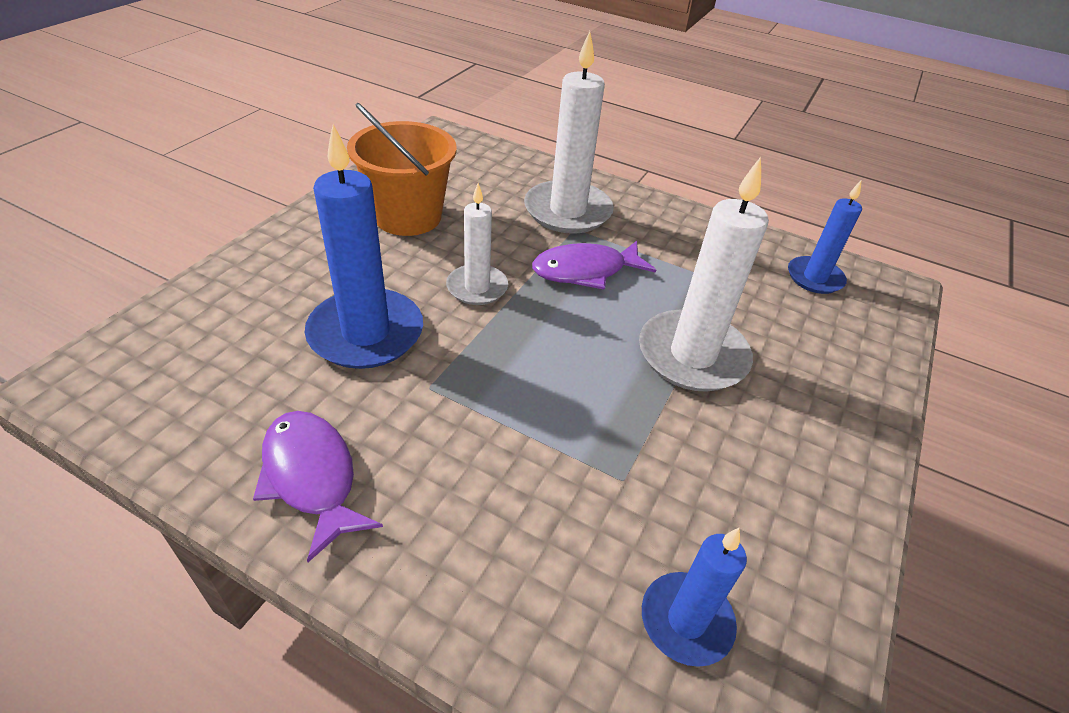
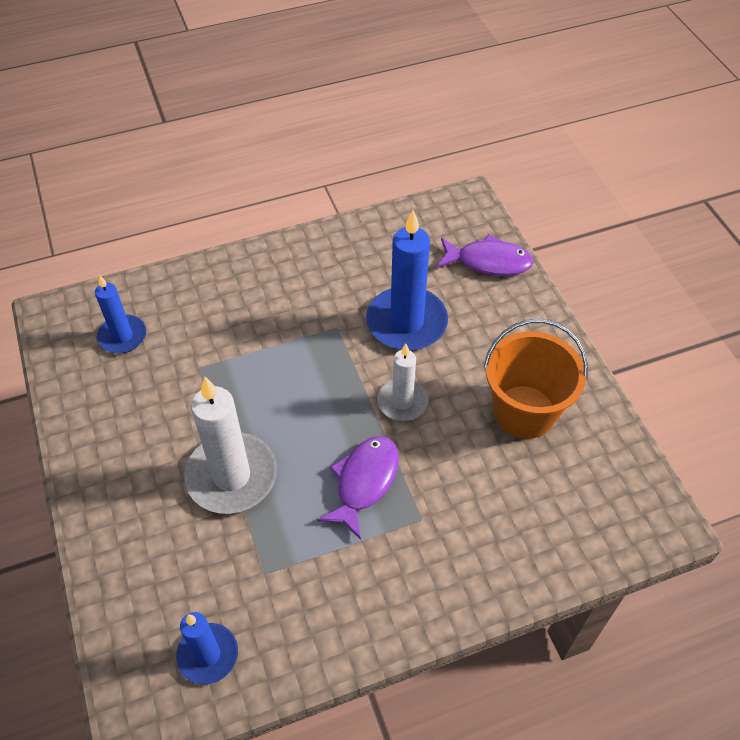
camera: 135 degrees right, 10 degrees up
purple fish [253,411,383,562] -> purple fish moved to [437,234,534,276]
white candle [524,31,614,234] -> none

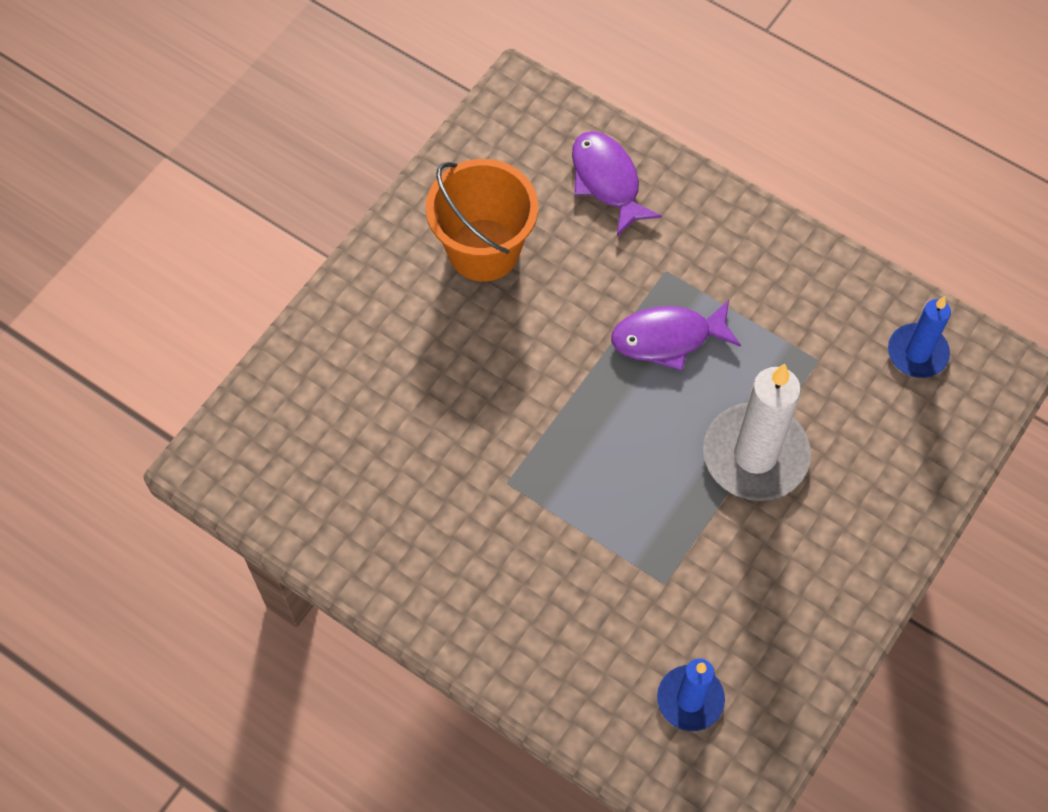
camera: 125 degrees left, 10 degrees up
blue candle [366,210,448,351] -> none
white candle [377,344,428,421] -> none
purple fish [437,234,534,276] -> purple fish moved to [572,131,662,236]

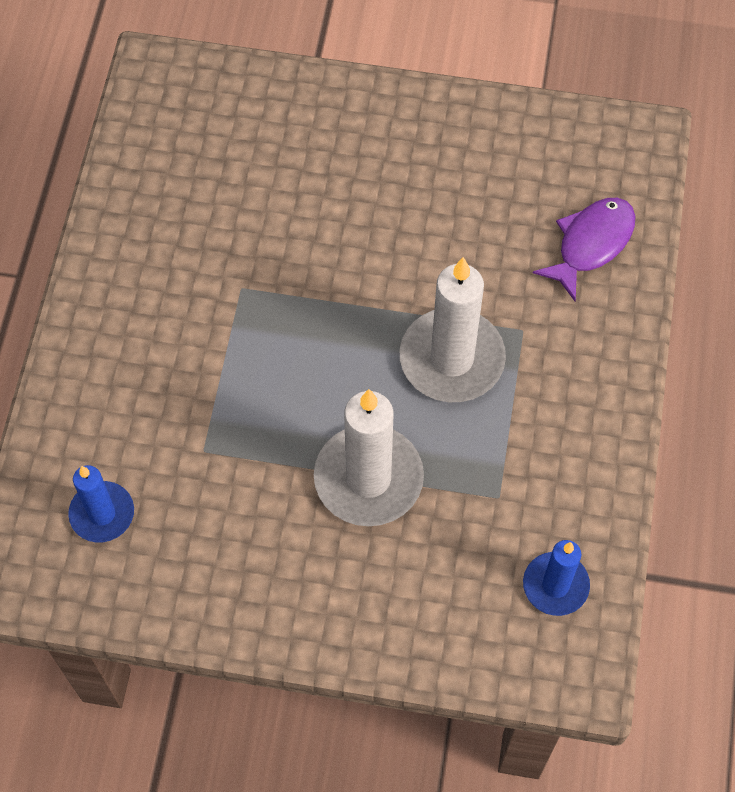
camera: 65 degrees right, 0 degrees up
orange bucket [426,159,538,282] -> none
purple fish [611,300,741,371] -> white candle [400,257,506,402]

